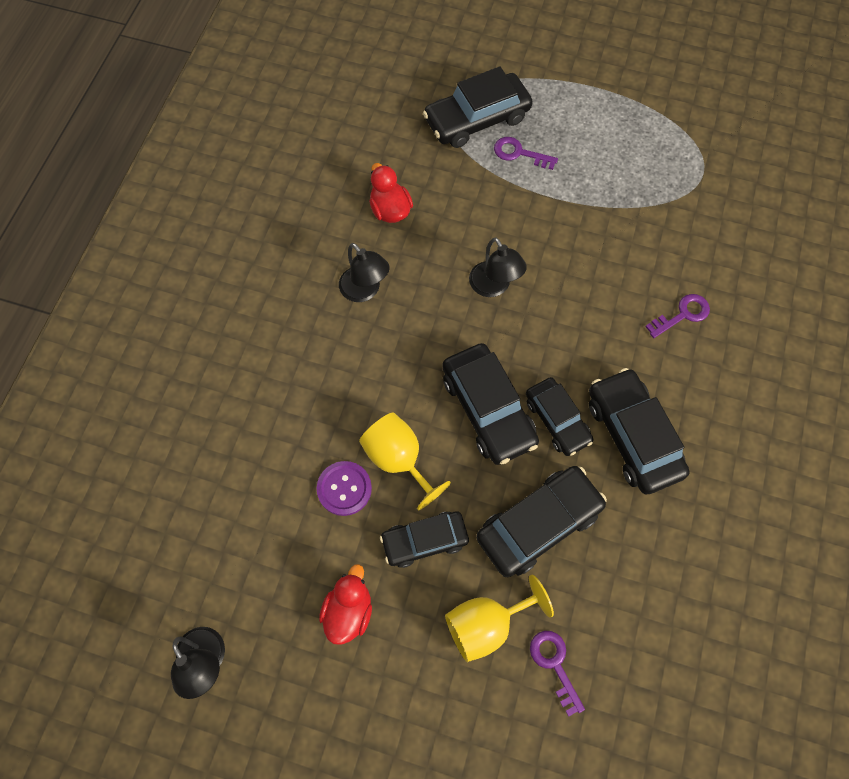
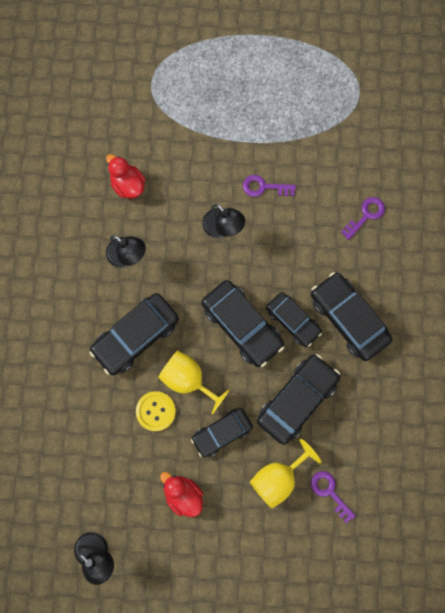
camera: 15 degrees left, 10 degrees up
purple button [317,461,372,516] -> yellow button [136,391,176,431]
red duck [319,564,372,645] -> red duck turned 45 degrees counterclockwise [160,472,203,517]
black car [423,66,533,148] -> black car moved to [89,293,179,375]
purple key [494,137,558,170] -> purple key moved to [243,175,296,197]

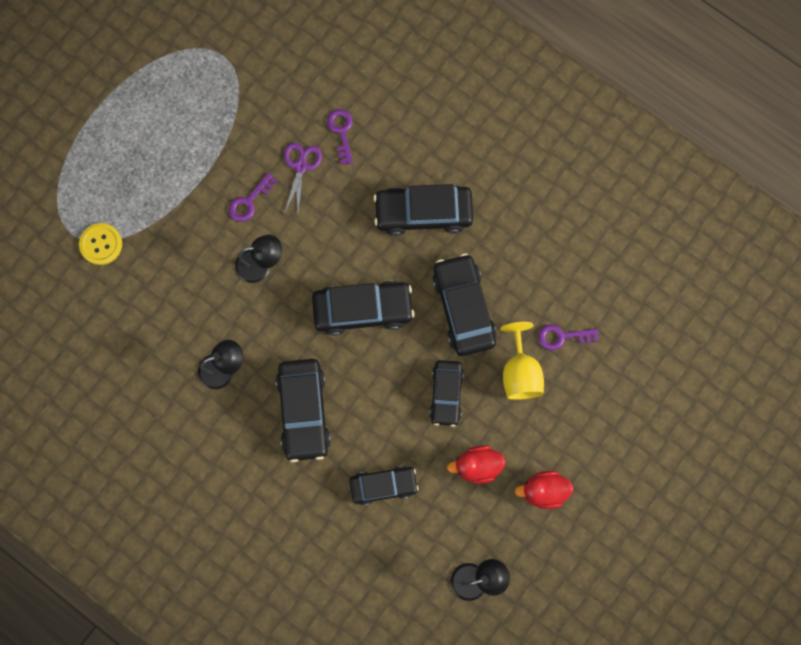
camera: 55 degrees left, 0 degrees up
red duck [106,154,146,199] -> red duck moved to [515,471,574,509]
yellow button [136,391,176,431] -> yellow button moved to [79,223,122,265]
yellow goblet [158,350,230,415] -> none
black car [266,292,322,347] -> black car moved to [350,466,419,505]
none -> purple scissors [284,143,322,214]

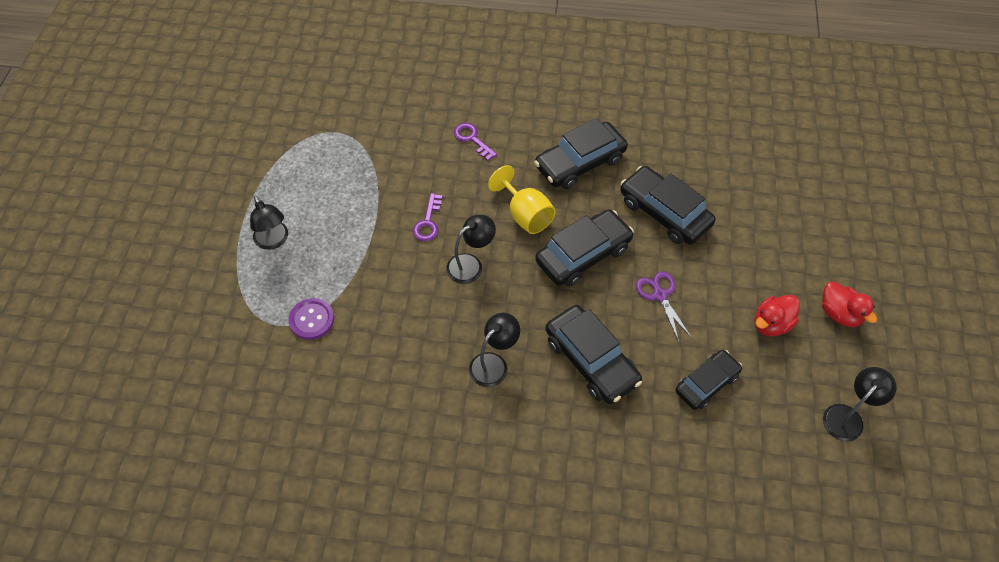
camera: 30 degrees left, 20 degrees down
yellow button [79,223,122,265] -> purple button [288,298,334,340]
purple scissors [284,143,322,214] -> purple scissors moved to [636,272,692,341]
black car [429,360,464,427] -> none
yellow goblet [500,322,544,400] -> yellow goblet moved to [488,165,555,234]
red duck [515,471,574,509] -> red duck turned 90 degrees counterclockwise [822,281,877,327]
purple key [538,324,599,350] -> none
none -> black lamp [250,195,288,250]

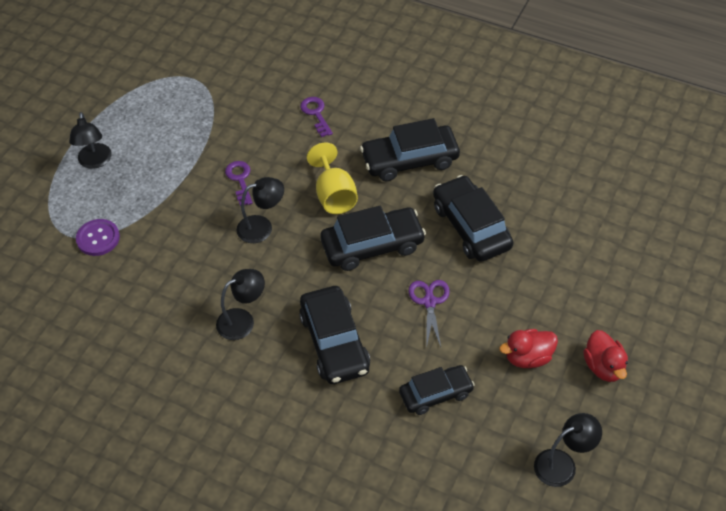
camera: 20 degrees right, 5 degrees down
purple key [412,193,442,242] -> purple key turned 135 degrees clockwise [225,161,253,206]

